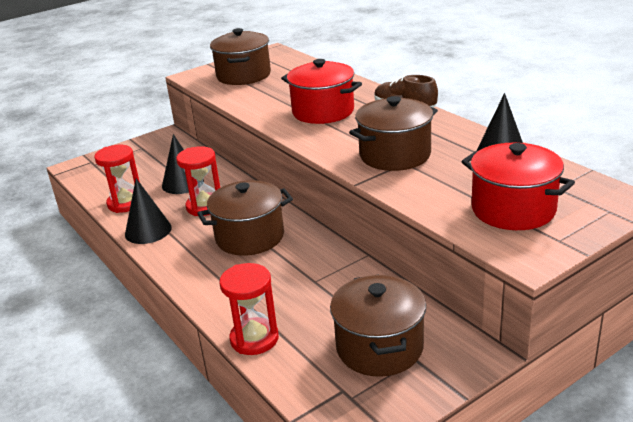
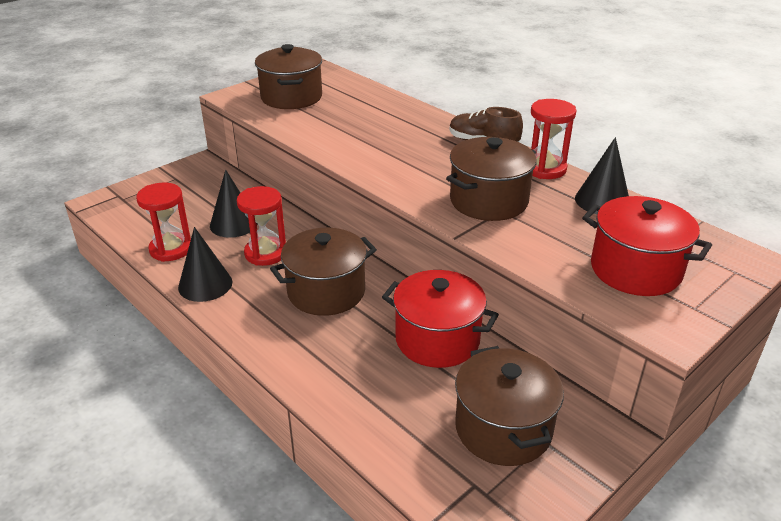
camera: 10 degrees left, 5 degrees up
red hourglass [219,263,279,355] -> red hourglass moved to [531,99,577,179]
red pot [281,59,362,124] -> red pot moved to [382,270,499,368]

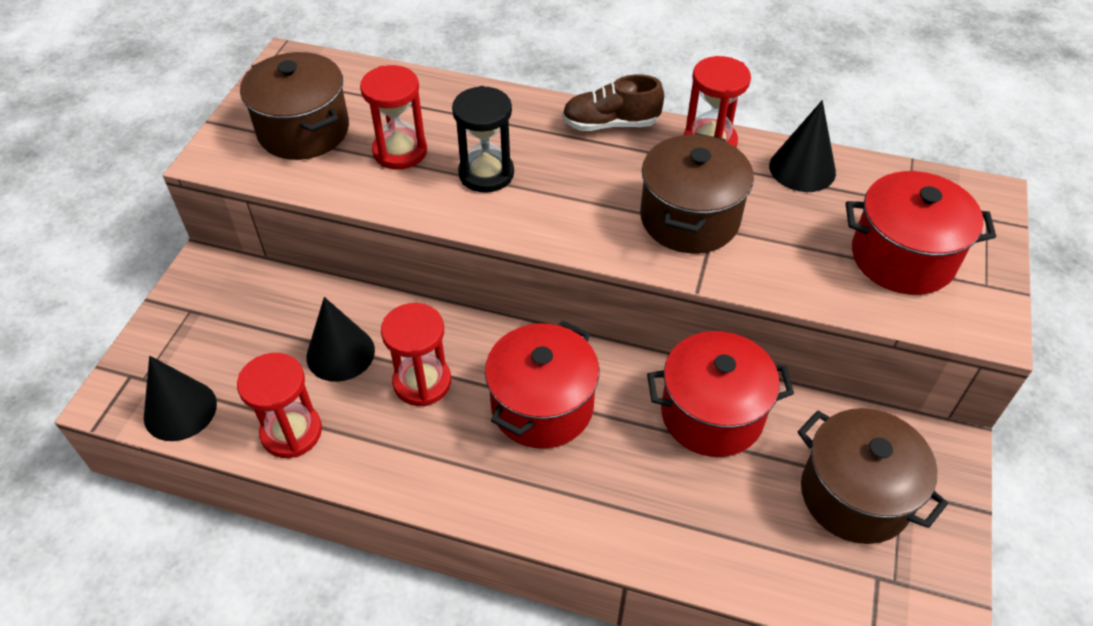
camera: 30 degrees left, 15 degrees up
black cone [178,227,232,302] -> black cone moved to [144,356,217,441]
brown pot [270,228,377,316] -> red pot [485,320,599,449]
none -> red hourglass [360,65,427,170]
none -> black hourglass [452,86,514,193]

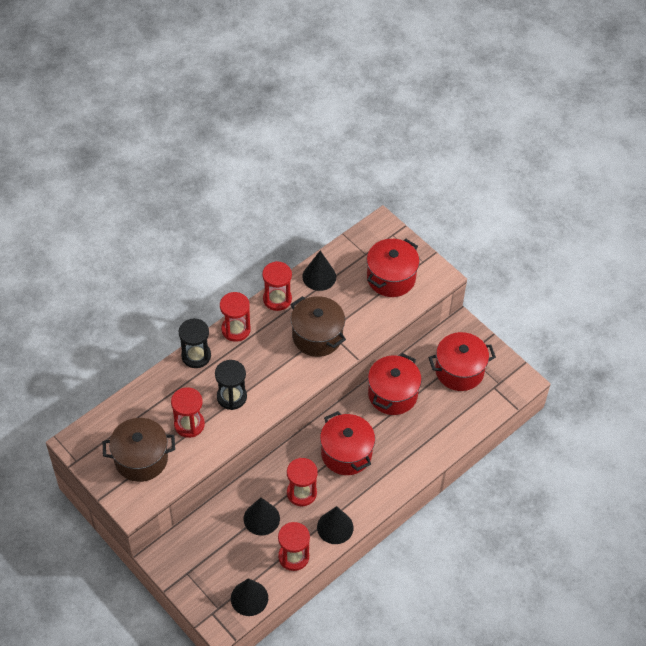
camera: 60 degrees left, 5 degrees up
brown shoe [562,74,664,131] -> red hourglass [220,292,251,342]
brown pot [797,408,948,544] -> red pot [428,332,496,391]
none -> black hourglass [179,318,211,368]
none -> black cone [317,506,353,544]

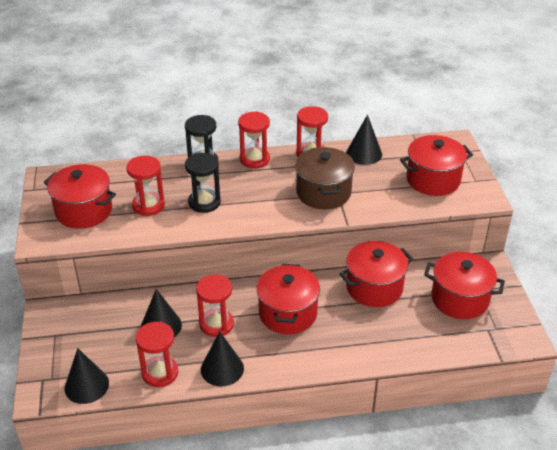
camera: 35 degrees right, 15 degrees down
brown pot [103,418,175,482] -> red pot [44,164,116,229]

